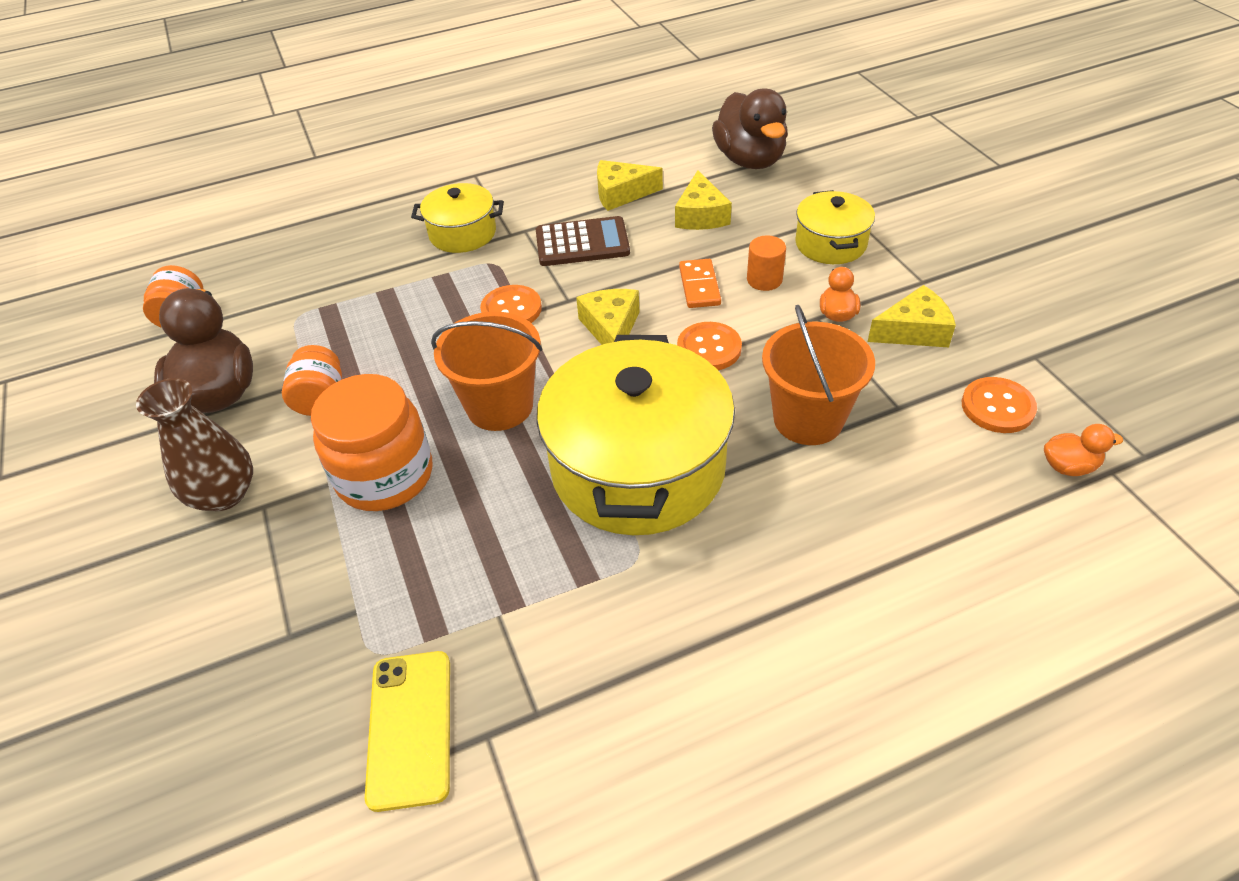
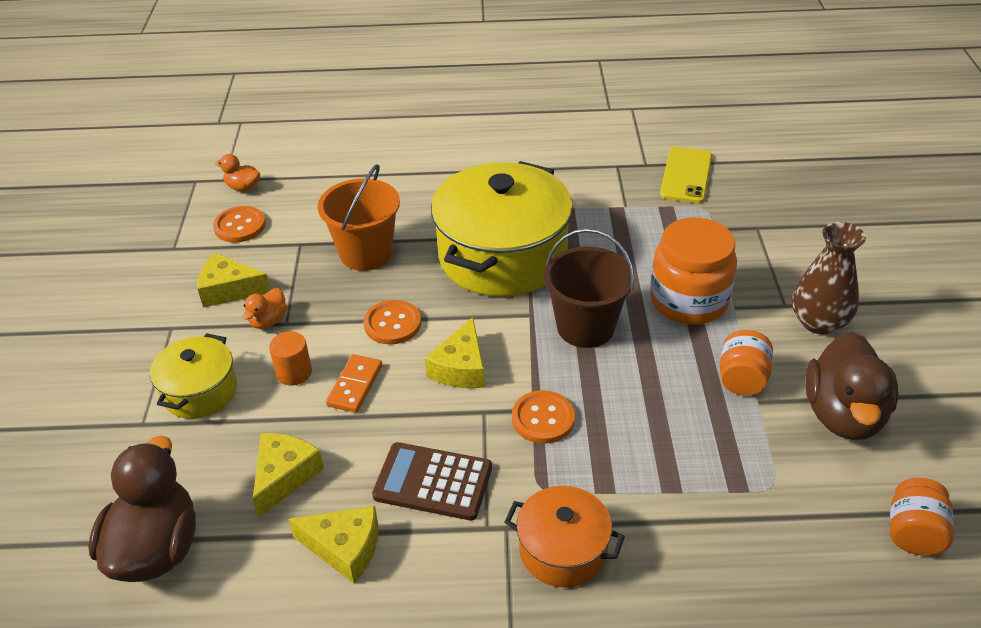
camera: 160 degrees left, 5 degrees down
yellow pot [411,183,504,253] -> orange pot [505,486,625,587]
orange bucket [431,311,542,431] -> brown bucket [544,228,634,348]

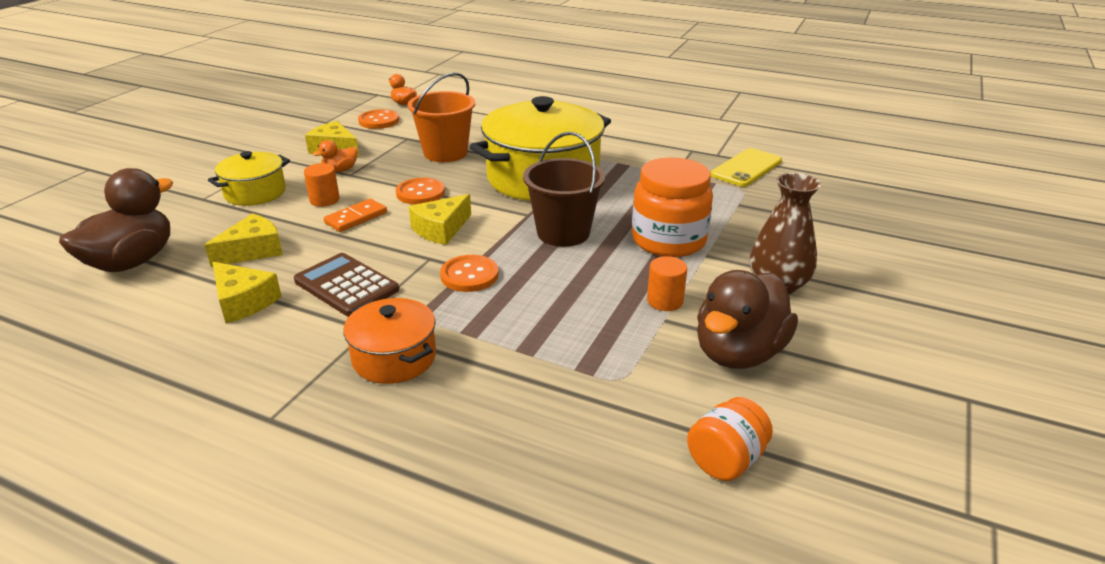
camera: 25 degrees right, 10 degrees down
orange jar [720,330,773,396] -> orange cylinder [647,256,687,311]

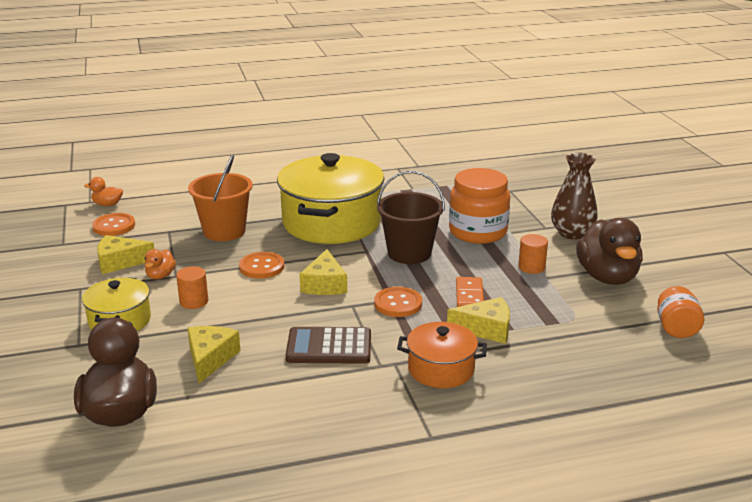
camera: 40 degrees left, 5 degrees down
yellow cheese [213,262,281,323] -> yellow cheese moved to [447,297,510,344]
orange domino [324,199,387,232] -> orange domino moved to [456,277,484,307]
yellow phone [711,148,782,187] -> none

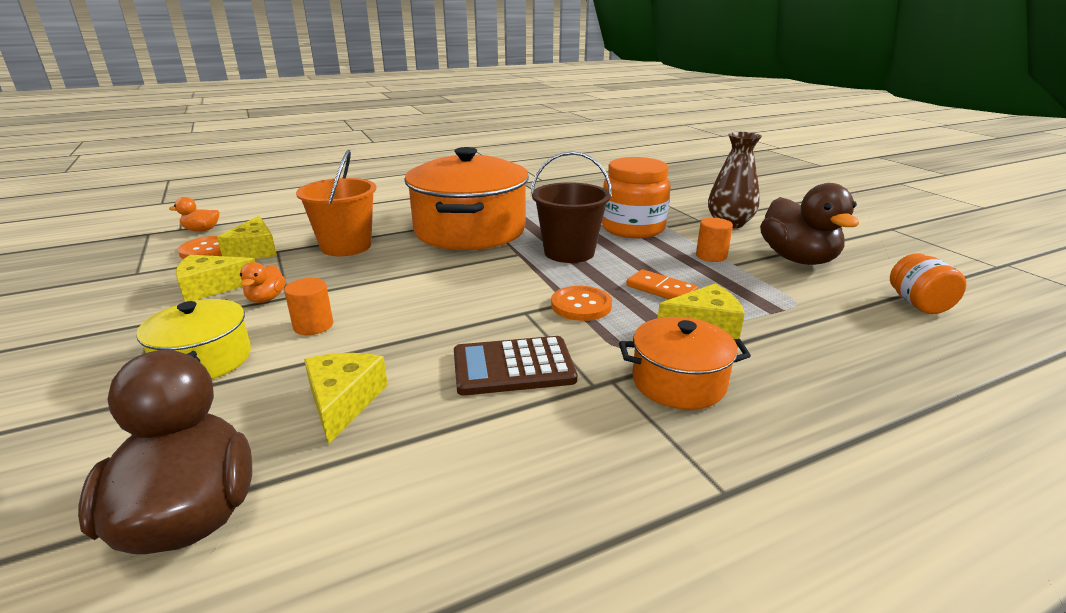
camera: 10 degrees left, 0 degrees up
orange button [239,252,284,279] -> none
yellow pot [277,153,385,244] -> orange pot [404,147,529,250]
yellow cheese [299,249,347,295] -> yellow cheese moved to [217,216,277,259]
orange domino [456,277,484,307] -> orange domino turned 45 degrees counterclockwise [626,269,698,299]

